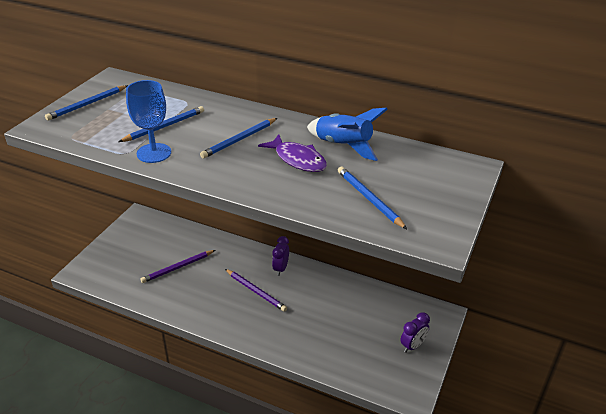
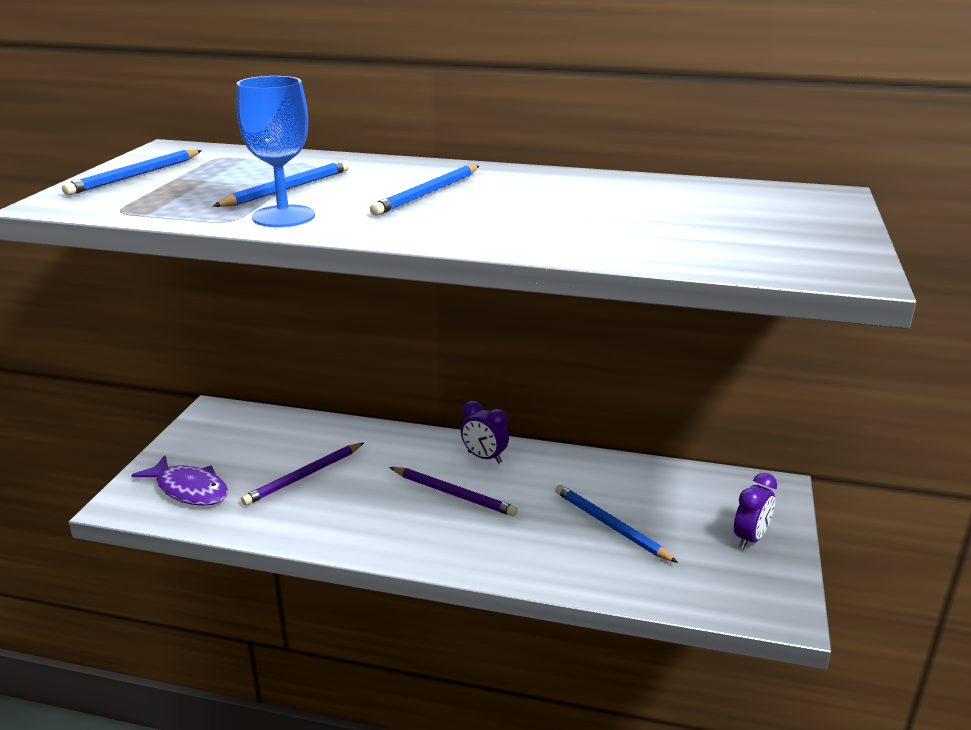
camera: 10 degrees left, 10 degrees down
purple fish [258,134,327,172] -> purple fish moved to [132,455,228,506]
purple clock [272,236,289,276] -> purple clock turned 60 degrees counterclockwise [461,401,509,463]
blue rocket [307,108,388,161] -> none
blue pencil [338,166,407,229] -> blue pencil moved to [555,485,678,563]

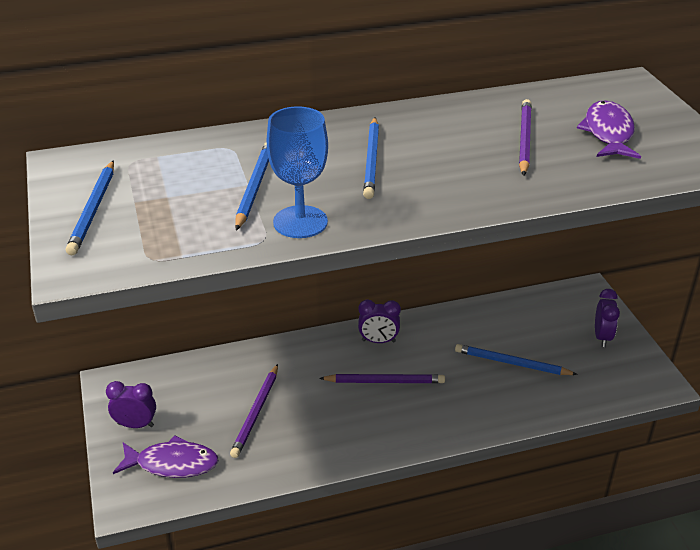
camera: 30 degrees left, 10 degrees up
none -> purple clock [106,381,156,428]
none -> purple pencil [519,99,532,176]
none -> purple fish [577,100,641,159]

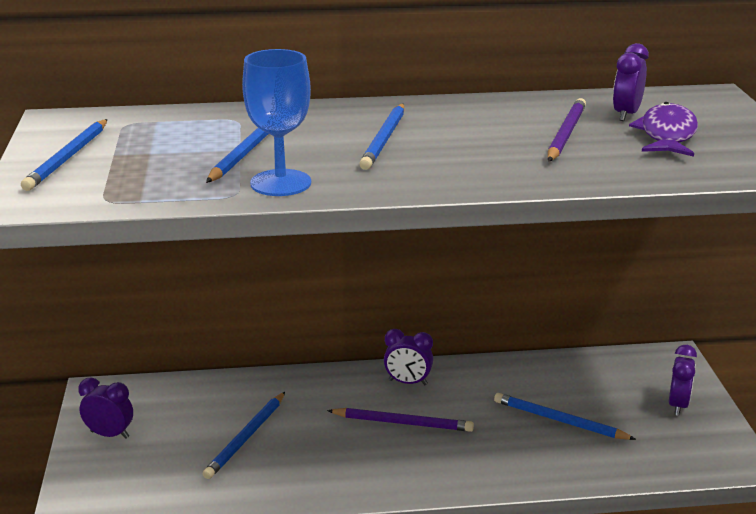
camera: 10 degrees right, 10 degrees down
purple fish [113,435,219,478] -> none
purple pencil [230,364,278,458] -> blue pencil [203,392,285,479]
none -> purple clock [613,43,649,121]

